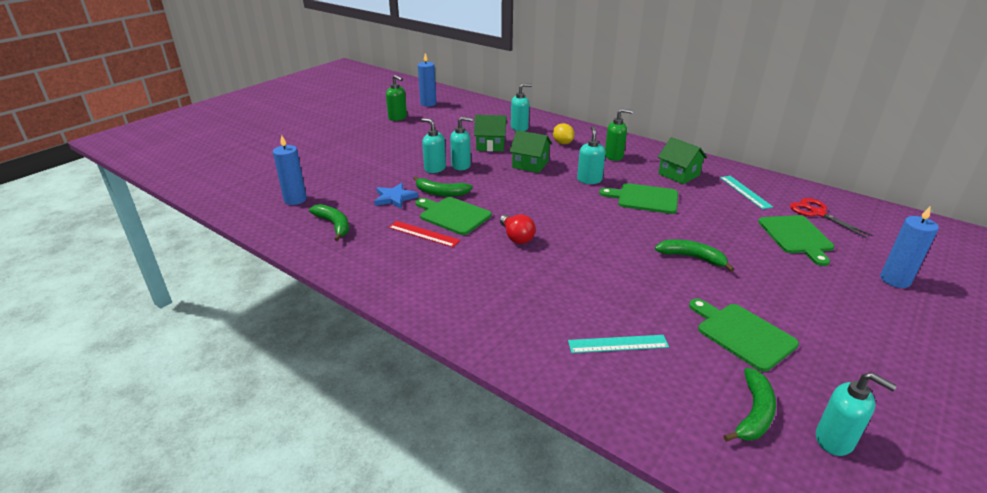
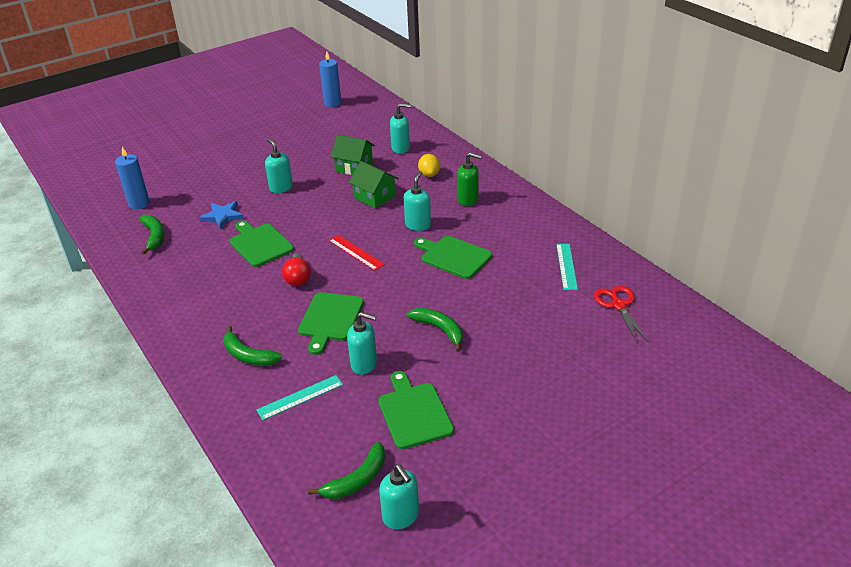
camera: 20 degrees right, 5 degrees up
green soap dispenser [386,75,407,121] -> none
red ruler [389,221,460,247] -> red ruler moved to [329,235,385,271]
green banana [413,176,473,196] -> green banana moved to [223,326,282,366]
turquoise soap dispenser [450,117,473,170] -> turquoise soap dispenser moved to [347,312,377,375]
turquoise ruler [568,335,669,353] -> turquoise ruler turned 45 degrees counterclockwise [256,375,343,420]
green house [658,137,707,184] -> none
green cutting board [758,215,834,266] -> green cutting board moved to [298,292,364,355]
blue candle [880,205,939,288] -> none

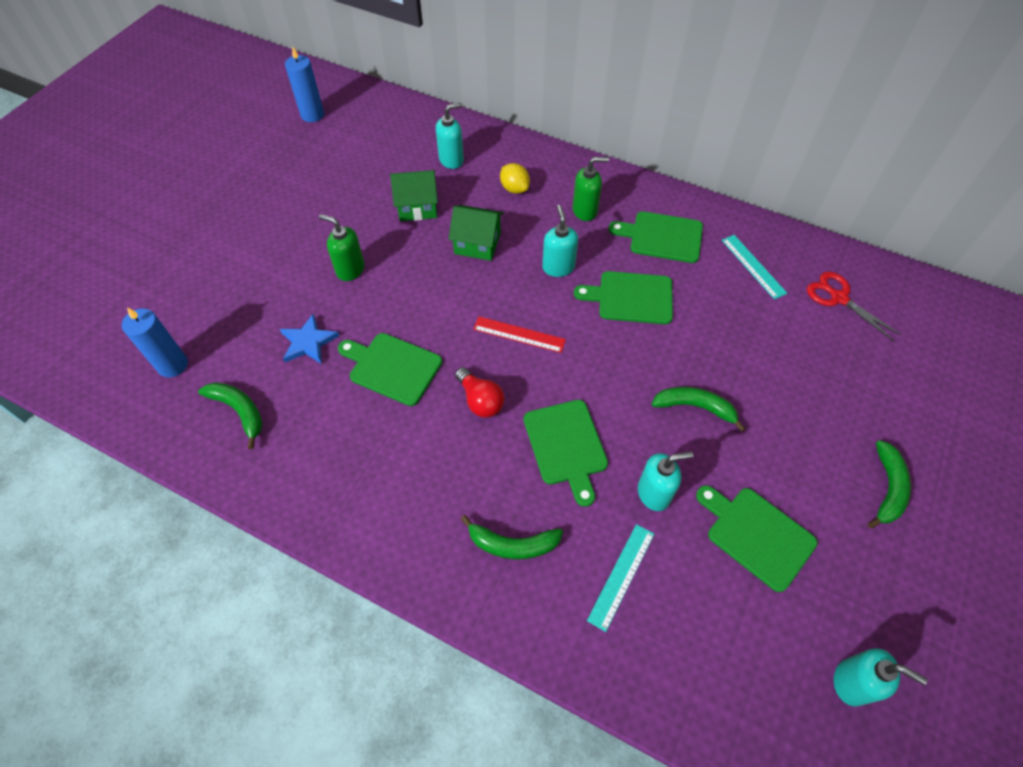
camera: 30 degrees left, 20 degrees up
turquoise soap dispenser [265,138,293,193] -> green soap dispenser [319,214,365,281]
green banana [308,442,385,499] -> green banana moved to [868,440,911,529]
none -> green cutting board [608,211,703,263]

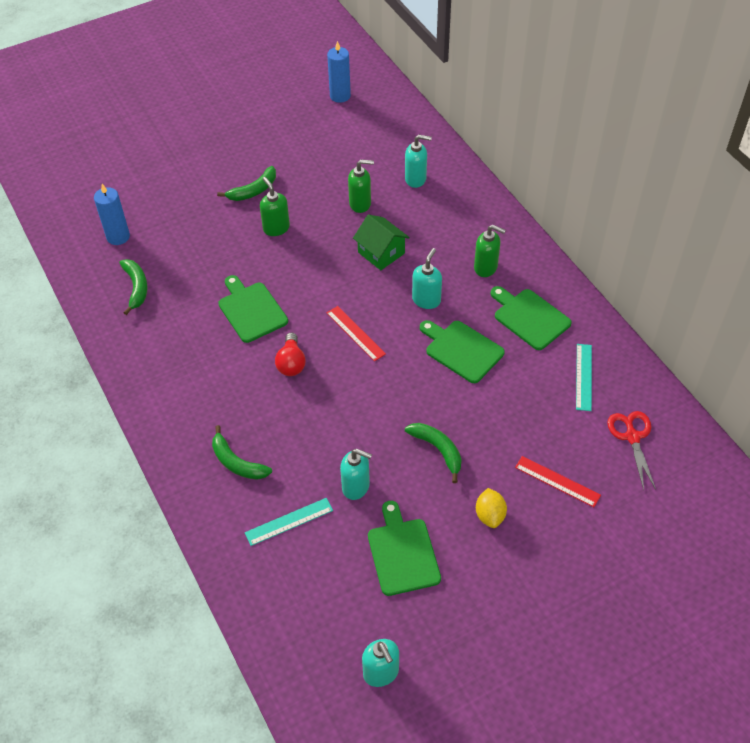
camera: 35 degrees right, 5 degrees down
blue star [280,314,339,364] -> none
green house [390,170,438,221] -> green soap dispenser [348,160,374,213]
yellow lemon [500,163,530,194] -> yellow lemon moved to [476,488,507,528]
green cutting board [524,400,608,507] -> none
green banana [868,440,911,529] -> green banana moved to [217,166,276,201]
none -> red ruler [515,456,601,507]

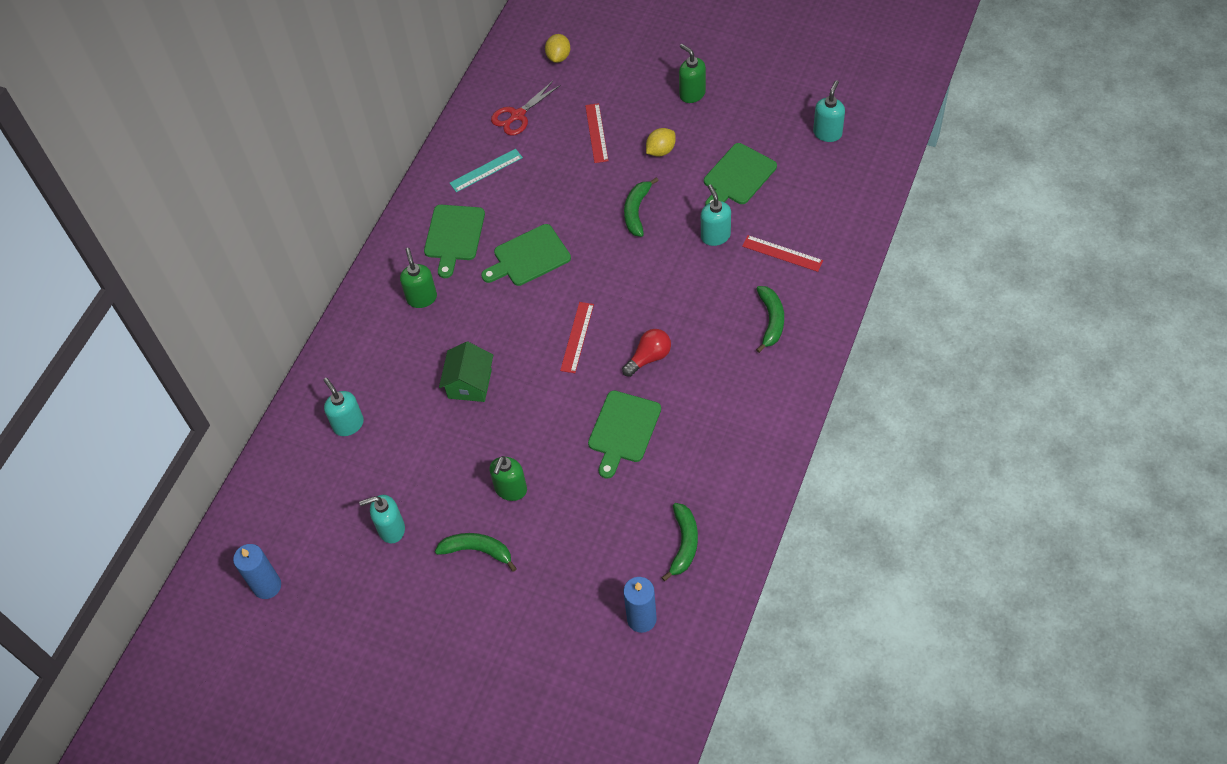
camera: 125 degrees left, 5 degrees up
green banana [119,259,148,315] -> green banana turned 150 degrees clockwise [661,503,698,581]
turquoise ruler [245,498,333,546] -> red ruler [742,235,823,272]
green soap dispenser [348,160,374,213] -> green soap dispenser moved to [679,44,706,103]
turquoise soap dispenser [412,248,442,309] -> turquoise soap dispenser moved to [359,495,405,543]
green cutting board [420,320,505,383] -> green cutting board turned 60 degrees clockwise [481,224,571,286]
none -> yellow lemon [545,34,570,63]

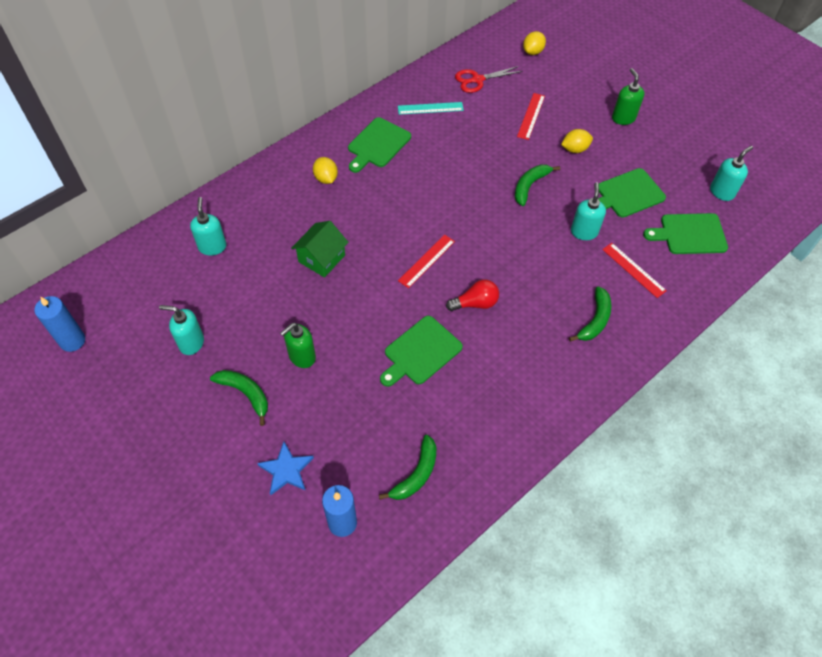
camera: 20 degrees right, 0 degrees up
green soap dispenser [400,248,437,308] -> yellow lemon [313,157,338,184]
green cutting board [481,224,571,286] -> green cutting board moved to [643,213,728,254]
none -> blue star [257,442,314,495]

